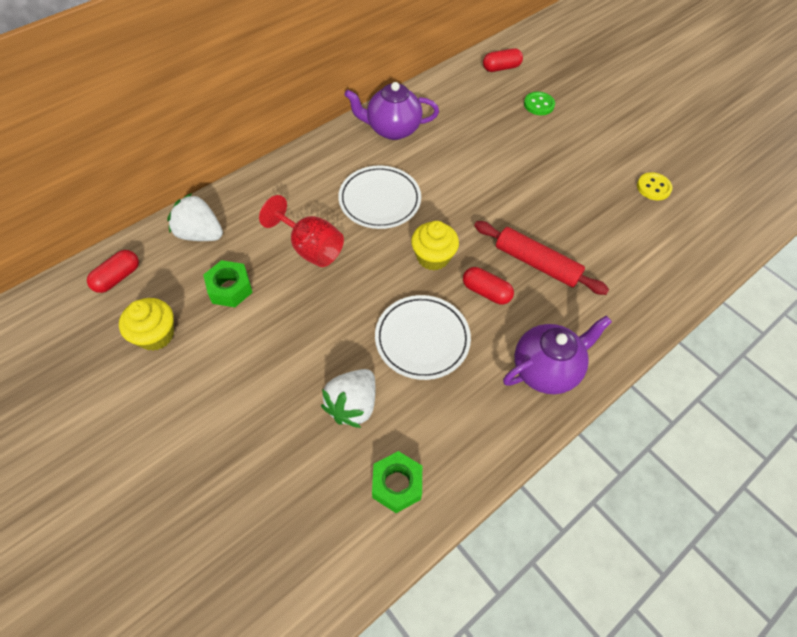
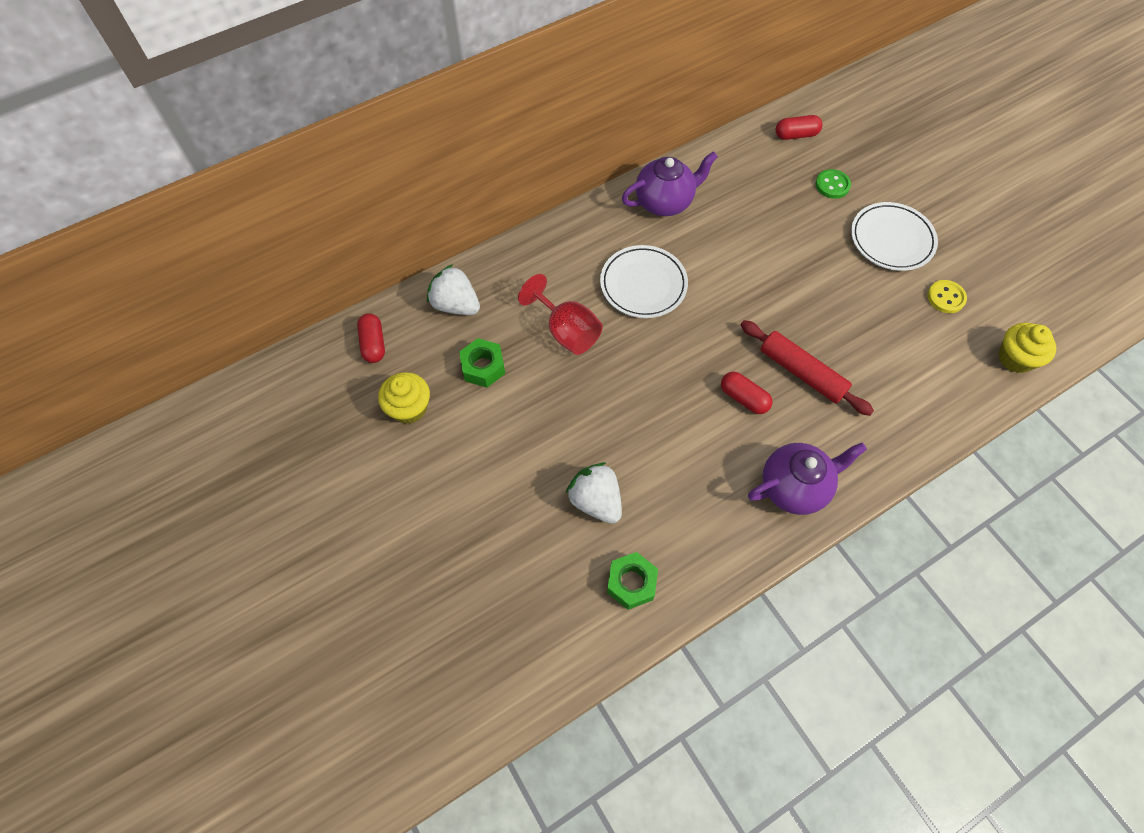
camera: 10 degrees right, 5 degrees up
red capsule [87,250,139,293] -> red capsule turned 60 degrees counterclockwise [357,313,385,363]
white strawberry [321,369,375,428] -> white strawberry turned 105 degrees clockwise [565,463,622,524]
purple teapot [344,82,439,140] -> purple teapot turned 150 degrees clockwise [622,151,718,216]
white plate [375,295,471,380] -> white plate moved to [851,202,938,271]
yellow cupcake [411,221,459,271] -> yellow cupcake moved to [998,323,1056,373]

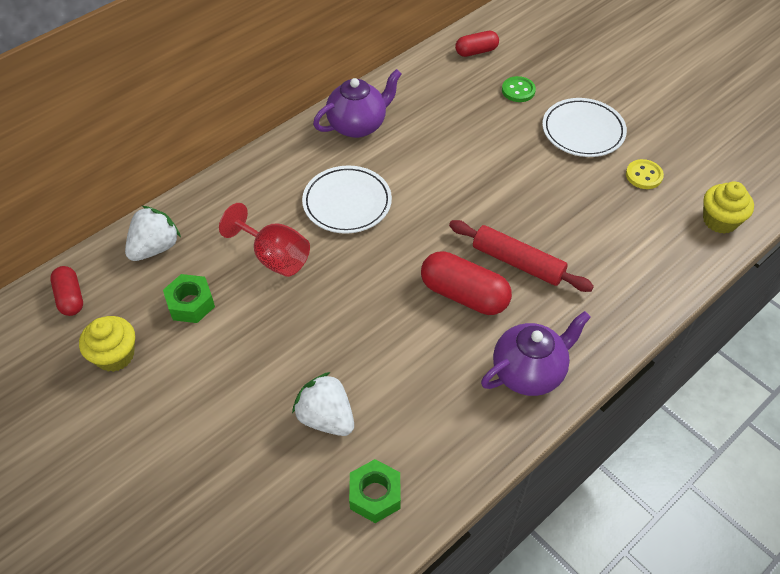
camera: 10 degrees left, 10 degrees down
white strawberry [427,264,480,315] -> white strawberry turned 105 degrees clockwise [125,206,181,261]
red capsule [721,372,773,414] -> red capsule [421,251,512,315], size x1.65

